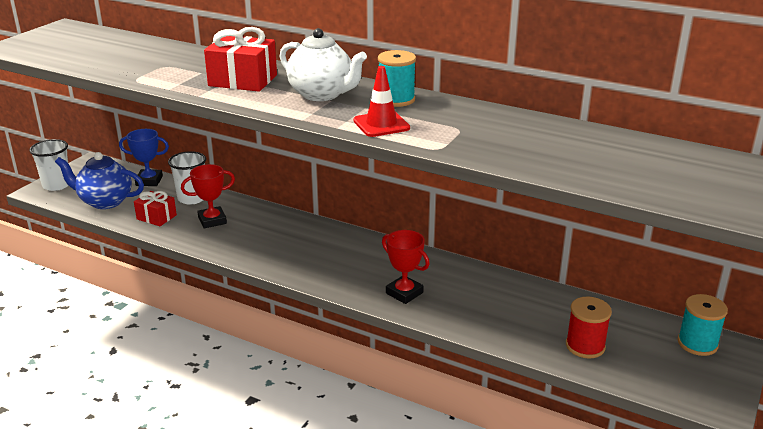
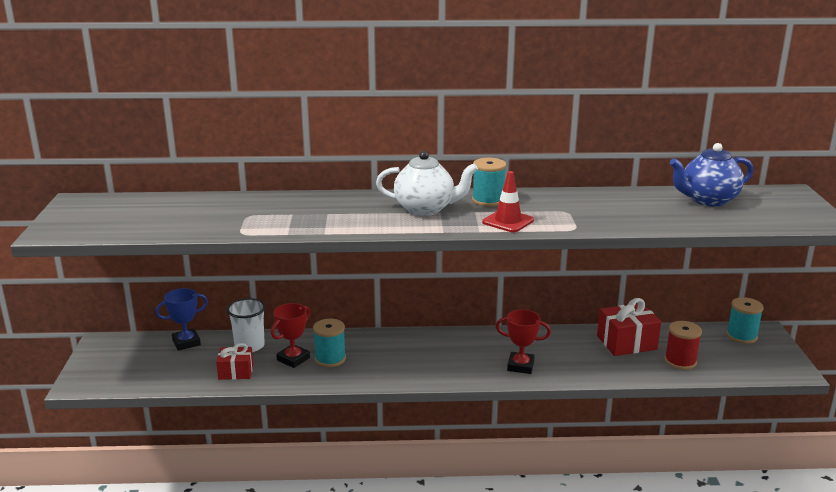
camera: 30 degrees left, 5 degrees down
white cup [29,139,69,191] -> none
blue teapot [55,152,144,209] -> blue teapot moved to [670,143,753,206]
red gift [204,27,277,92] -> red gift moved to [597,298,661,356]
none -> turquoise spool [313,319,346,367]

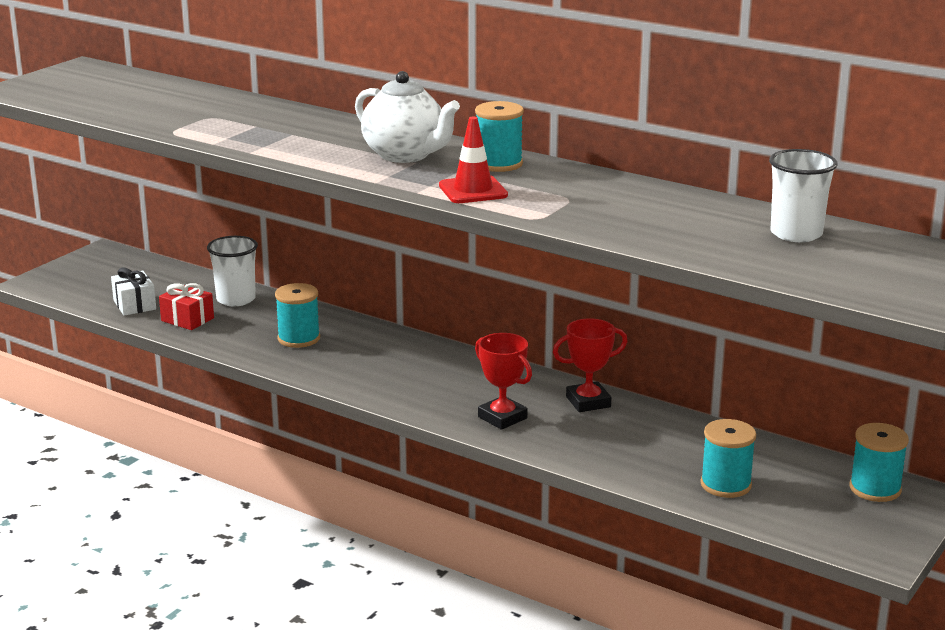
camera: 35 degrees right, 0 degrees up
blue trophy [155,288,208,351] -> none
red trophy [271,303,310,368] -> red trophy moved to [553,318,628,412]
red gift [597,298,661,356] -> none
red spool [665,321,702,370] -> turquoise spool [700,419,756,498]
blue teapot [670,143,753,206] -> white cup [769,149,838,242]
none -> white gift [111,267,156,316]

